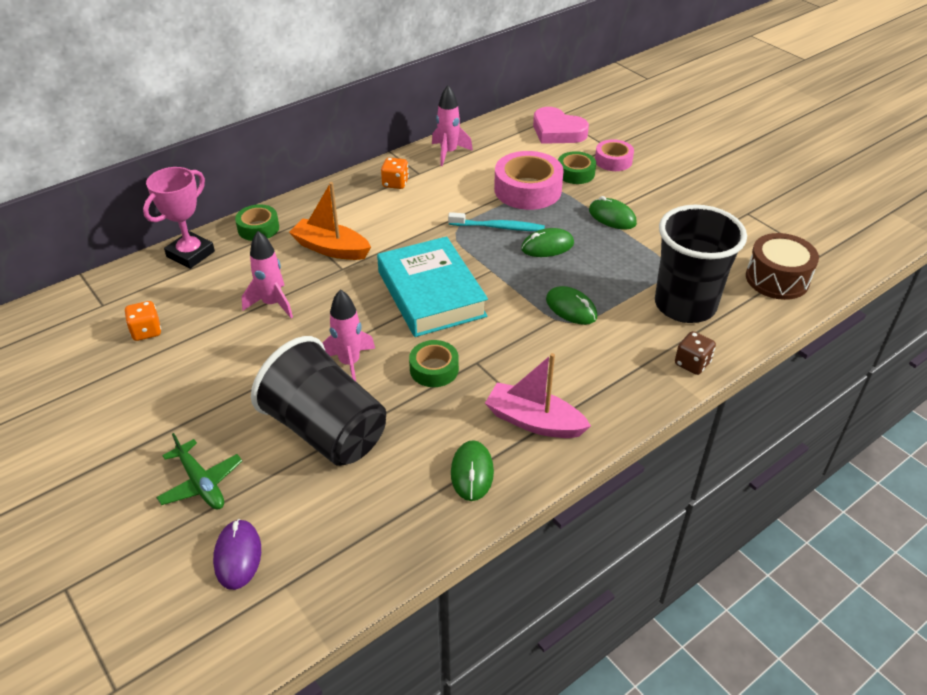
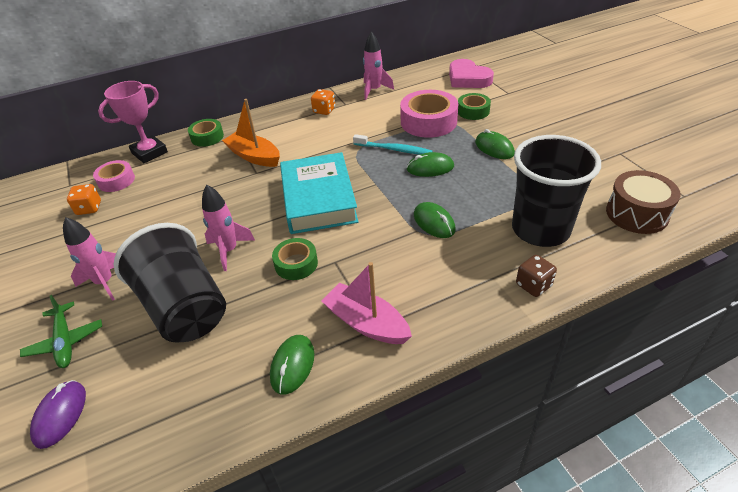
camera: 15 degrees right, 0 degrees up
pink rocket [242,231,293,318] -> pink rocket moved to [63,217,116,301]
pink tape [595,139,634,171] -> pink tape moved to [93,160,135,192]

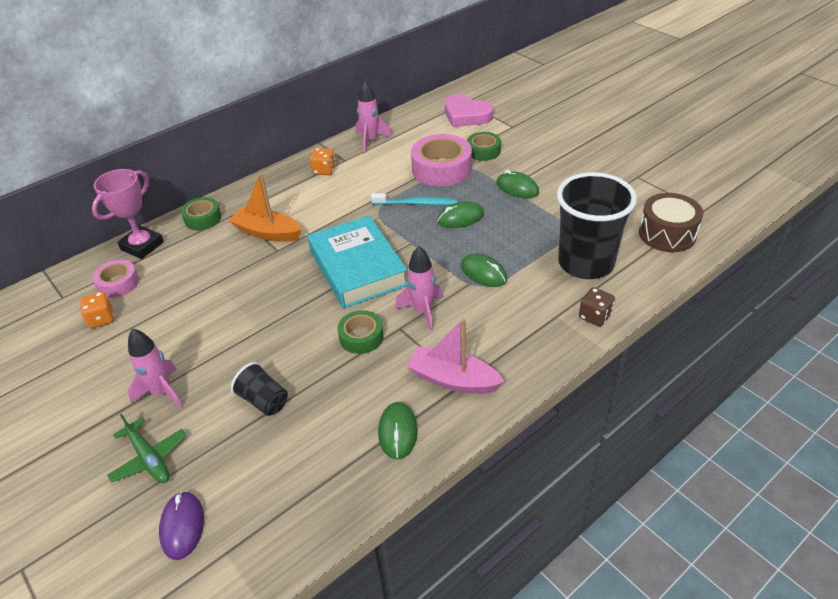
camera: 15 degrees left, 0 degrees up
black cup [114,223,226,343] -> black cup [231,362,288,416], size x0.46
pink rocket [202,185,255,271] -> pink rocket moved to [395,246,443,332]

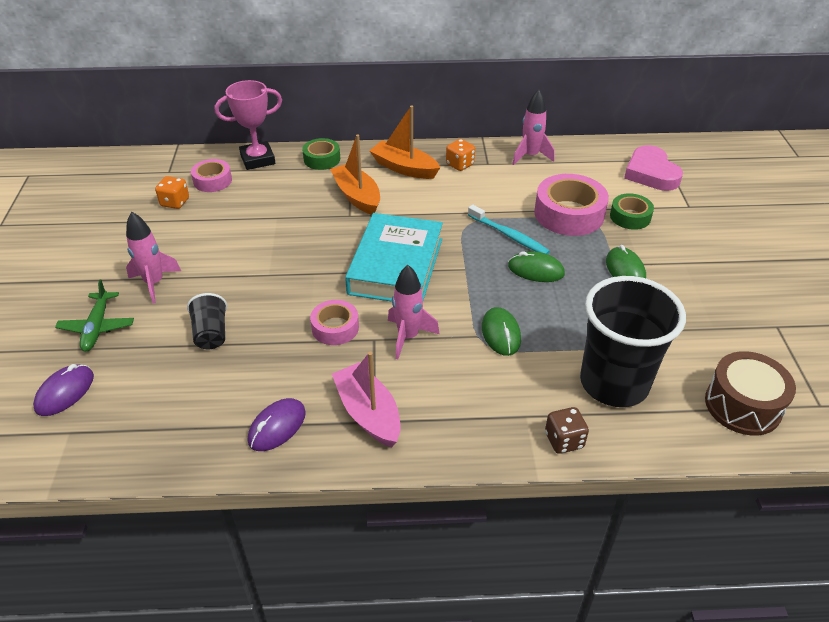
camera: 35 degrees right, 0 degrees up
green tape [338,310,384,354] -> pink tape [310,300,359,345]
green mouse [378,402,418,459] -> purple mouse [248,398,306,451]
none -> orange boat [369,106,440,179]

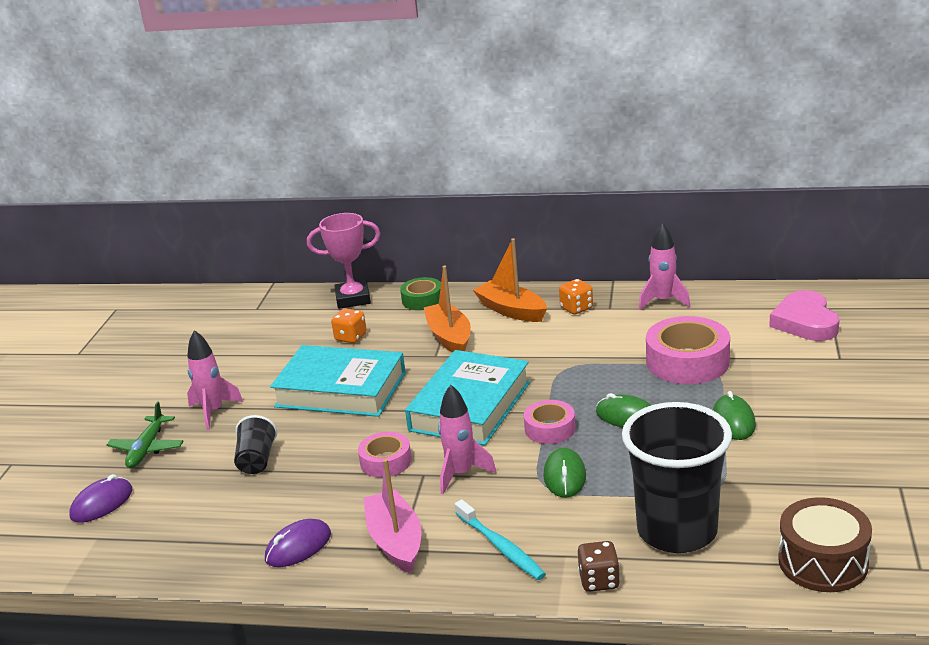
camera: 15 degrees right, 15 degrees down
orange dice [155,176,189,209] -> orange dice moved to [331,308,367,343]
pink tape [191,159,232,192] -> pink tape moved to [524,400,576,444]
turquoise toothbrush [468,205,550,254] -> turquoise toothbrush moved to [455,500,546,580]
green tape [610,193,654,230] -> none
none -> turquoise book [270,345,406,417]

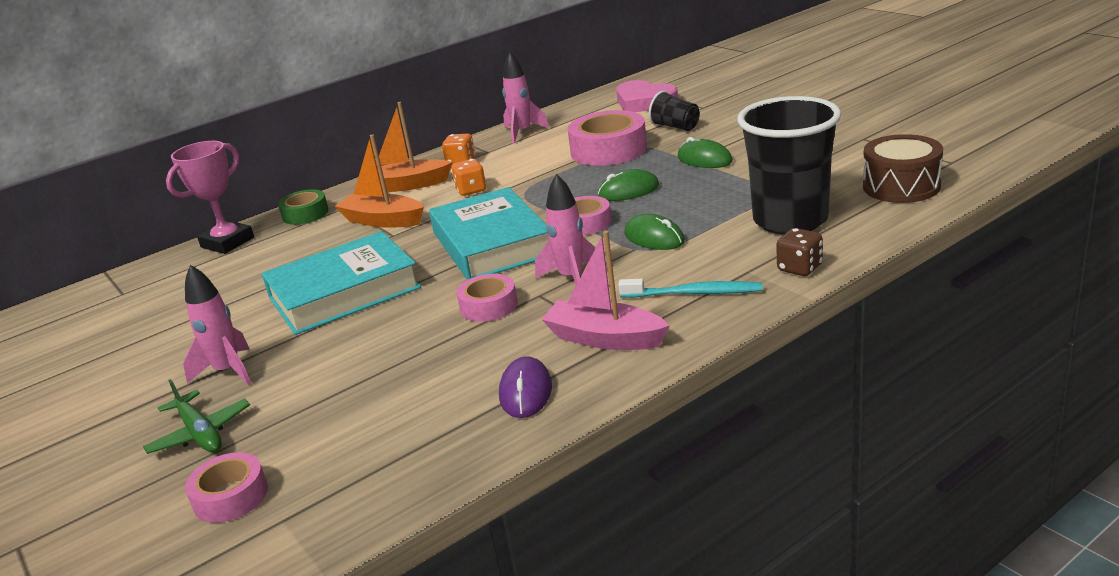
camera: 45 degrees left, 0 degrees up
purple mouse [69,474,133,523] -> pink tape [185,452,268,523]
black cup [234,415,277,474] -> black cup moved to [649,91,700,131]
orange dice [331,308,367,343] -> orange dice moved to [451,159,486,196]

